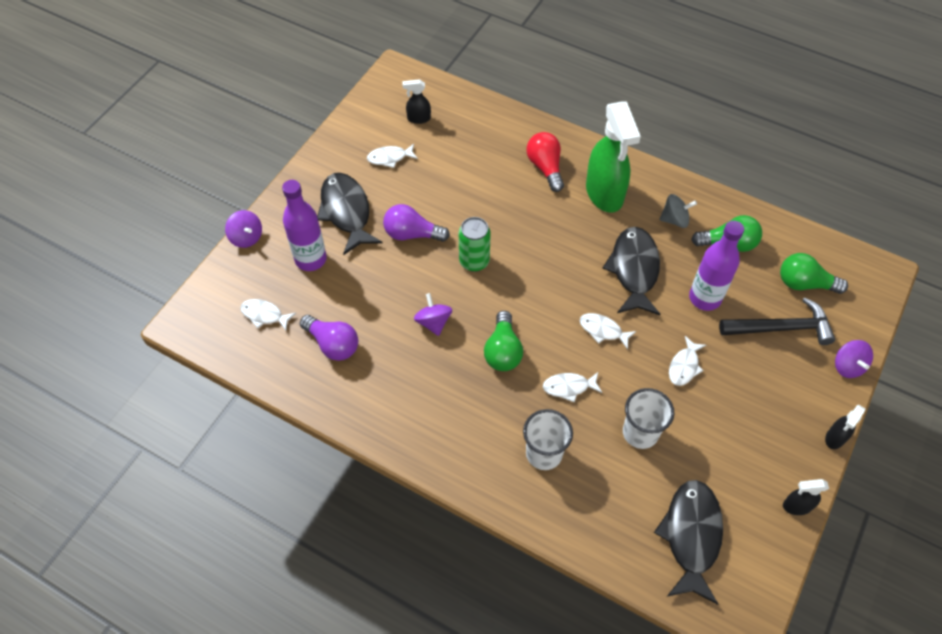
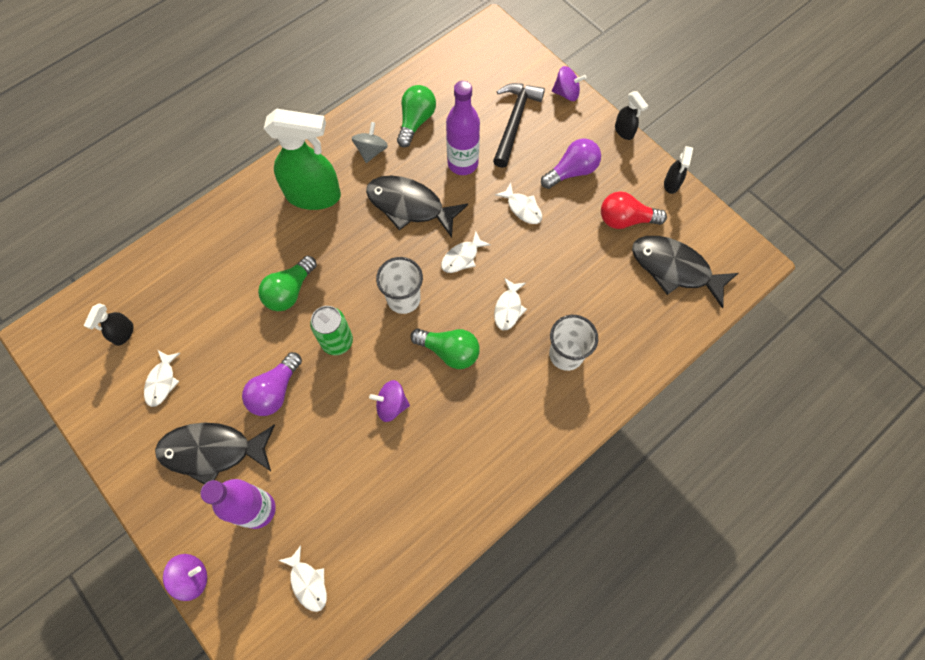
camera: 70 degrees left, 10 degrees up
white fish [240,299,296,331] -> white fish turned 75 degrees counterclockwise [278,545,327,612]
purple light bulb [300,315,358,361] -> purple light bulb moved to [541,139,601,189]
red light bulb [527,132,564,192] -> red light bulb moved to [601,191,667,229]
white cup [623,388,674,449] -> white cup moved to [376,257,423,314]
green light bulb [780,253,848,294] -> green light bulb moved to [258,256,317,311]

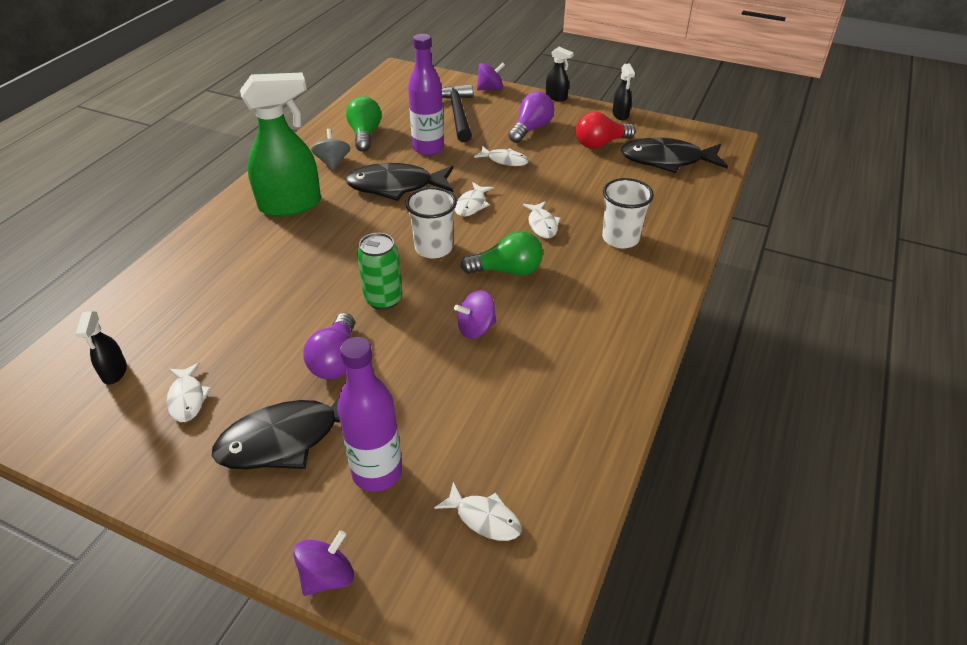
camera: 25 degrees left, 25 degrees down
green light bulb [258,256,317,311] -> none

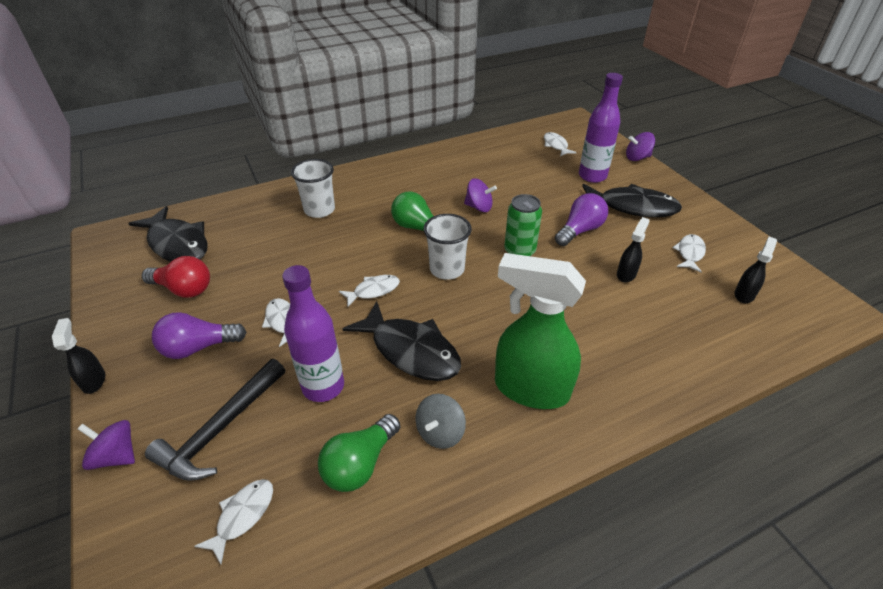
camera: 140 degrees left, 0 degrees up
white fish [523,201,561,238] -> white fish moved to [194,479,273,564]
black spray bottle [612,63,635,121] -> black spray bottle moved to [617,217,649,283]

